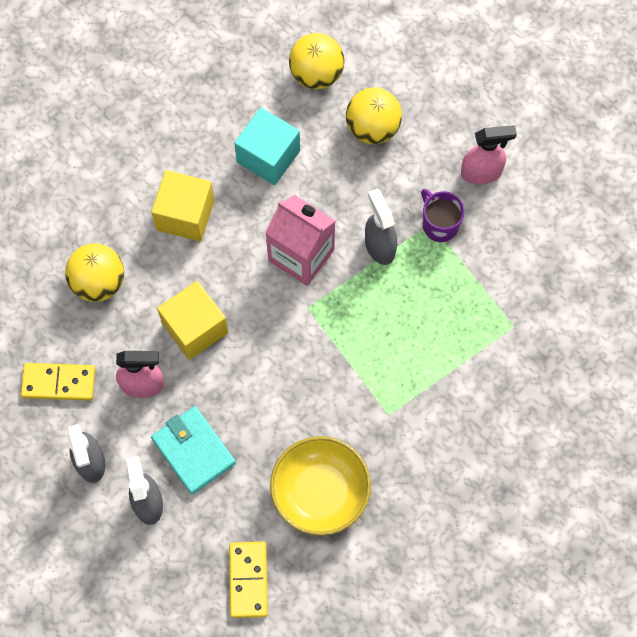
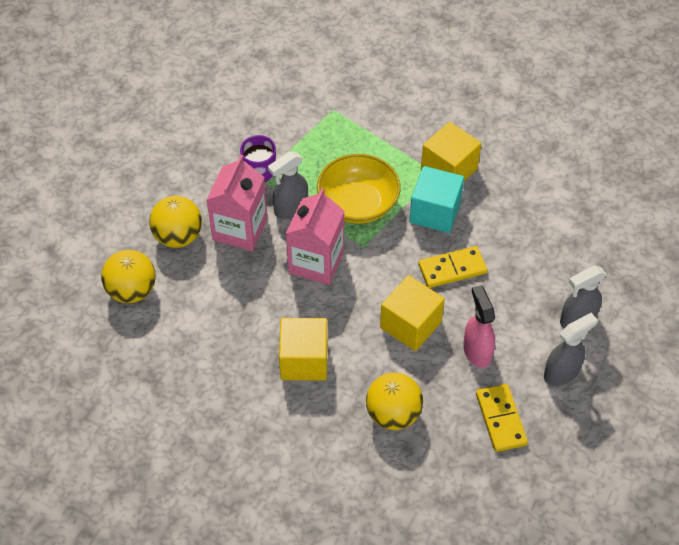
camera: 105 degrees left, 15 degrees down
turquoise wallet [151,406,236,494] -> none
yellow domino [229,542,268,618] -> yellow domino moved to [418,246,487,288]
turquoise cube [234,108,300,185] -> turquoise cube moved to [409,166,464,233]
yellow bowl [270,436,371,536] -> yellow bowl moved to [317,154,401,224]
pink spray bottle [461,125,517,185] -> none
none -> pink carton [206,155,267,251]
none -> yellow cube [421,122,481,181]

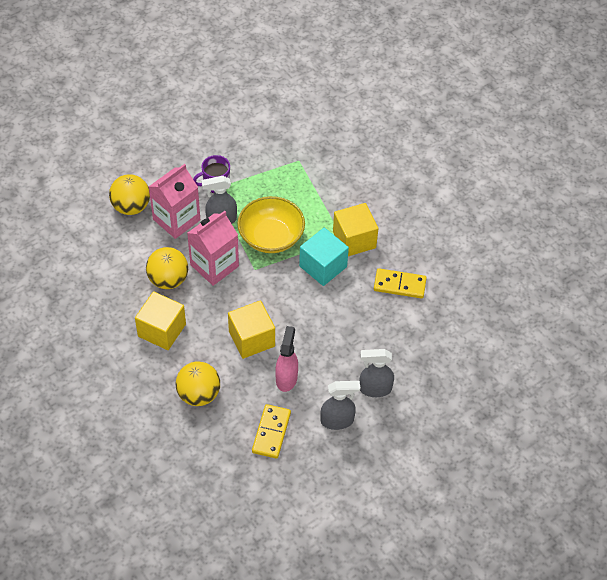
camera: 25 degrees right, 0 degrees up
yellow ball [101,250,156,303] -> yellow ball moved to [146,247,188,289]
yellow domino [418,246,487,288] -> yellow domino moved to [374,268,427,299]

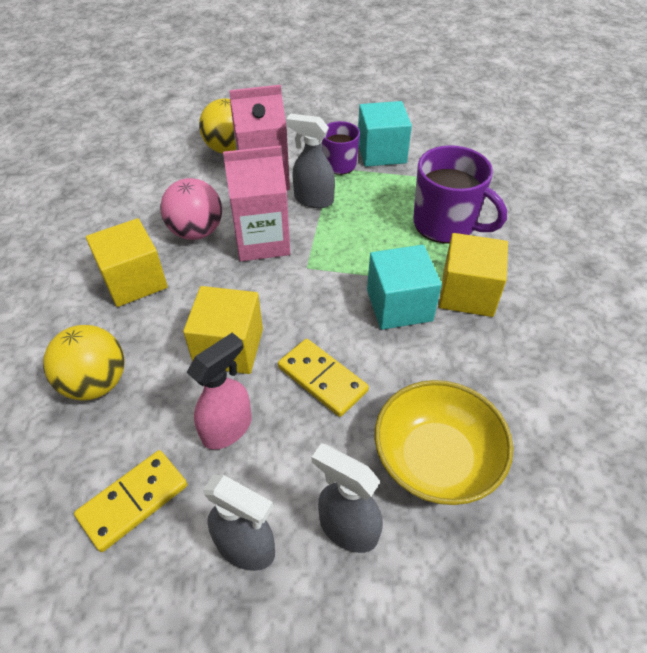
camera: 35 degrees right, 5 degrees down
yellow ball [146,247,188,289] -> pink ball [160,178,222,240]
yellow bowl [237,196,305,253] -> yellow bowl moved to [375,380,513,505]
yellow domino [374,268,427,299] -> yellow domino moved to [278,339,369,417]
none -> turquoise cube [358,101,412,167]
none -> purple mug [413,145,507,243]

